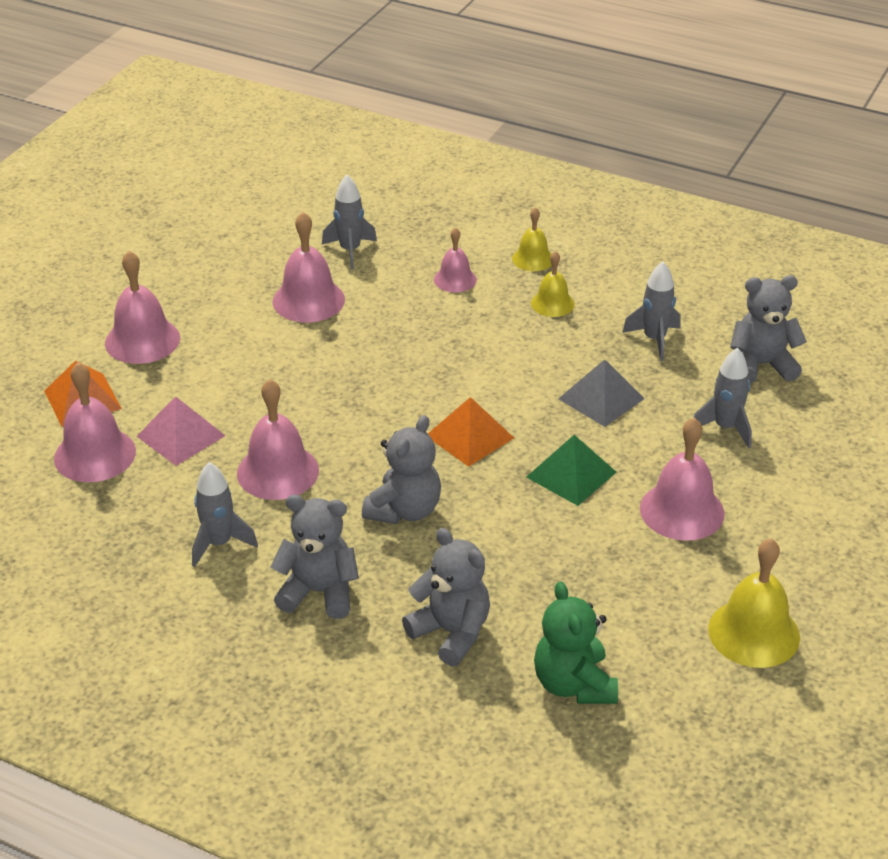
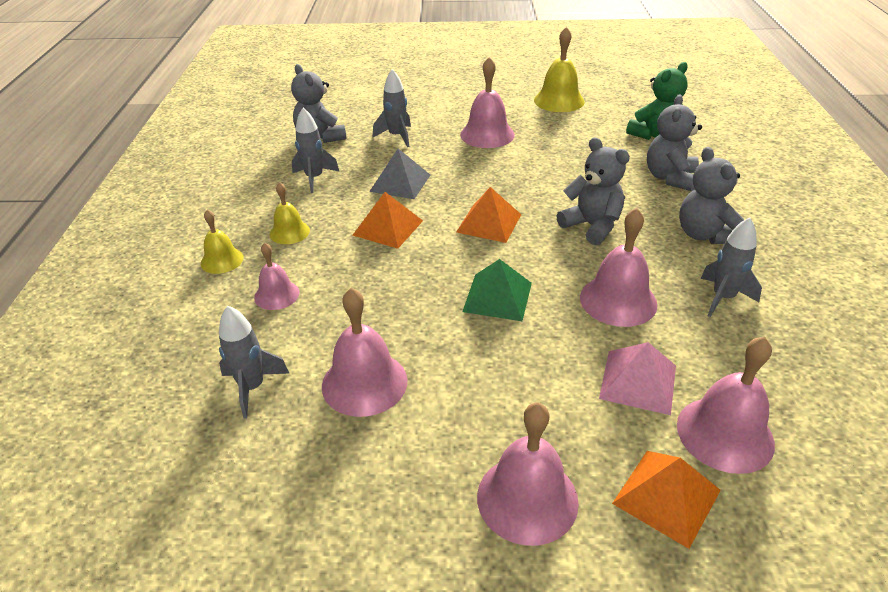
camera: 115 degrees left, 0 degrees up
grey teddy bear [362,415,441,524] -> grey teddy bear turned 45 degrees clockwise [556,137,630,245]
green pyramid [526,435,616,506] -> green pyramid moved to [462,259,532,321]
none -> orange pyramid [353,192,423,249]

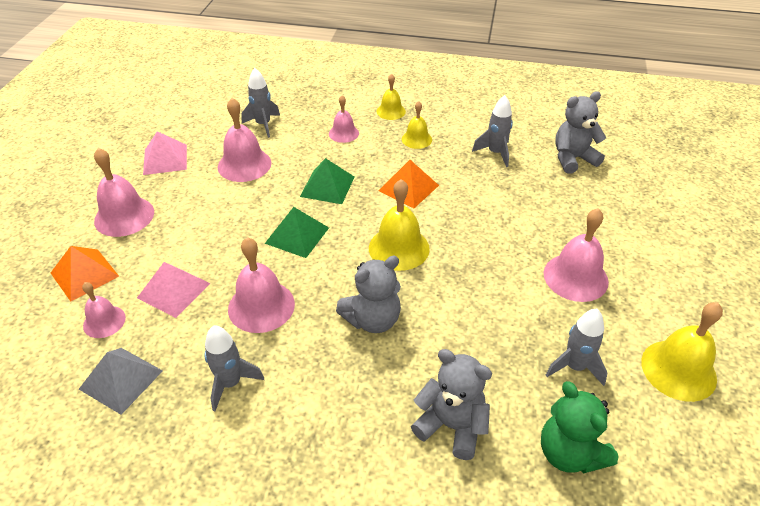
camera: 100 degrees right, 5 degrees up
grey pyramid [369,149,430,199] -> grey pyramid moved to [79,348,163,415]
grey rocket [373,69,411,147] -> grey rocket moved to [546,309,607,386]
orange pyramid [456,187,521,243] -> yellow bell [369,179,430,271]
pink bell [677,337,775,474] -> pink bell [82,282,126,338], size x0.60
grey teddy bear [679,147,744,244] -> none
none -> pink pyramid [143,131,187,175]
none -> green pyramid [300,158,354,204]

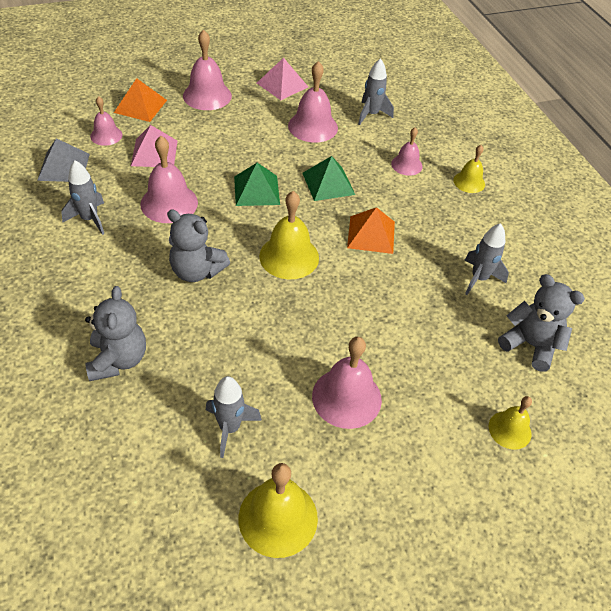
camera: 55 degrees right, 5 degrees up
yellow bell [402,101,432,149] -> yellow bell moved to [489,396,532,450]
green teddy bear [541,381,619,474] -> none

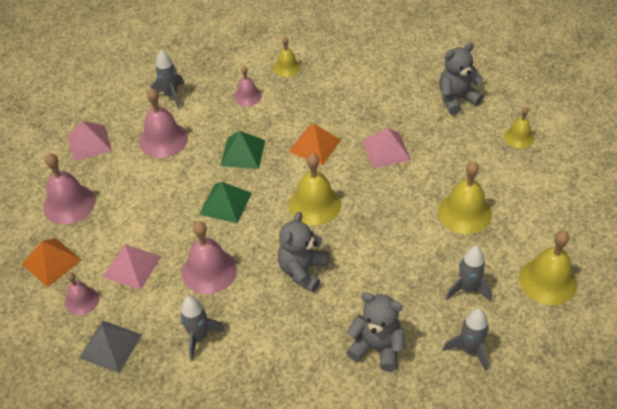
camera: 60 degrees left, 0 degrees up
grey teddy bear [167,209,230,282] -> grey teddy bear turned 150 degrees clockwise [278,211,329,292]
pink bell [312,337,382,429] -> yellow bell [438,161,492,234]
grey rocket [465,223,509,295] -> grey rocket moved to [443,308,489,371]
none -> pink pyramid [362,128,411,168]

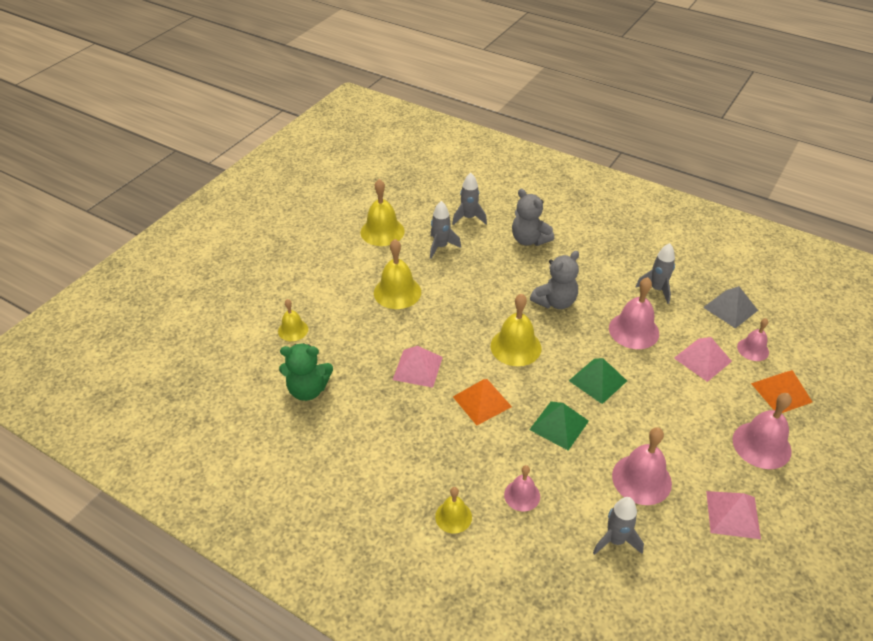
camera: 155 degrees left, 5 degrees down
grey teddy bear [439,42,484,115] -> green teddy bear [279,343,333,401]

